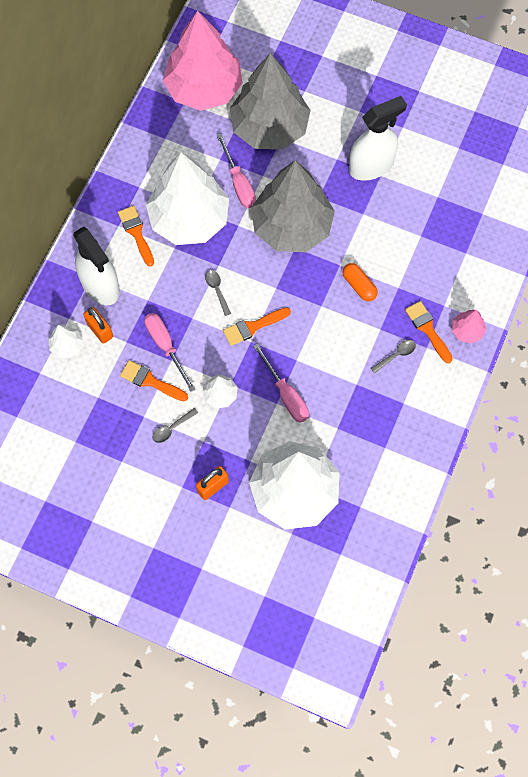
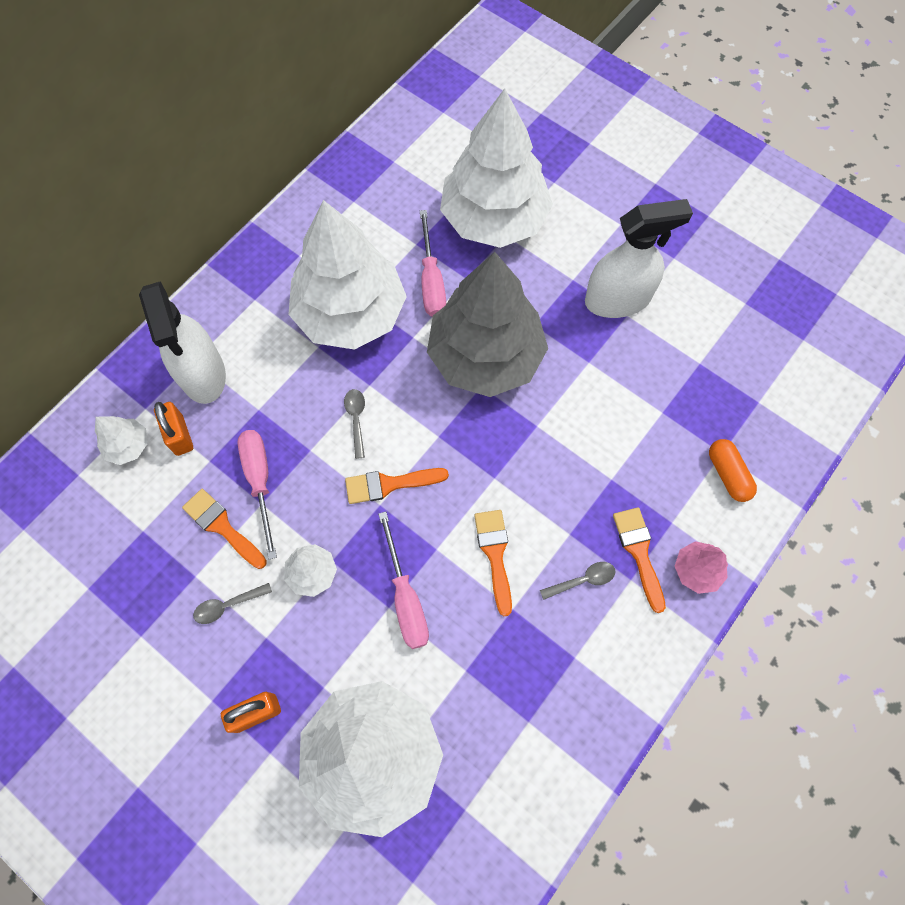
camera: 15 degrees right, 0 degrees up
orange brush [118,206,154,267] -> orange brush moved to [474,510,512,616]
pink tree [162,11,243,111] -> none
grey tree [230,53,311,150] -> white tree [440,88,553,248]
orange capsule [342,263,378,302] -> orange capsule moved to [709,439,757,502]

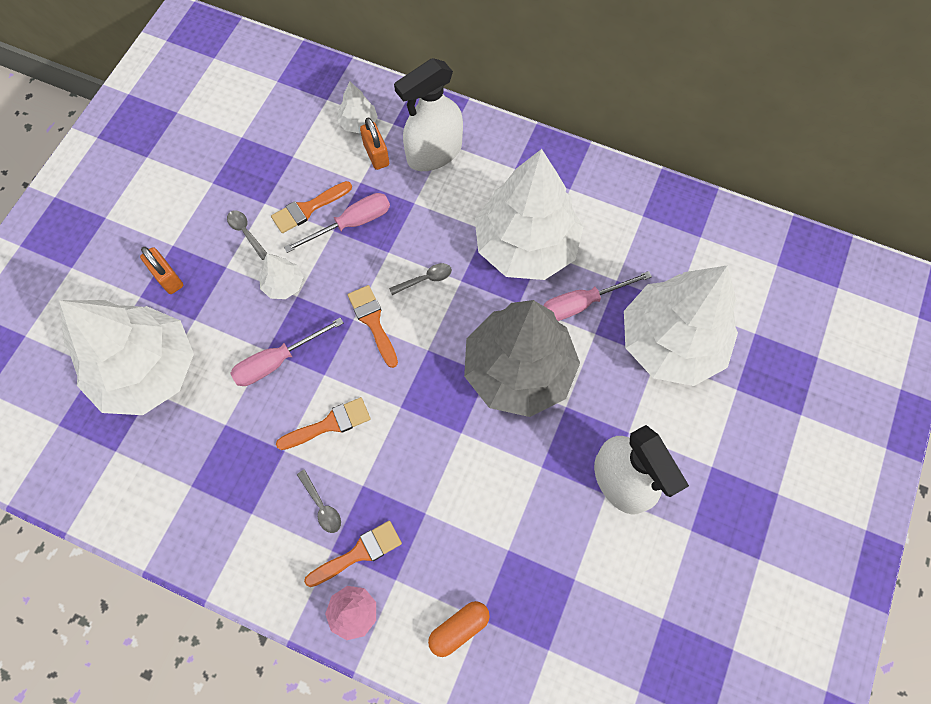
camera: 75 degrees right, 0 degrees up
orange padlock [154,402,193,456] -> orange padlock turned 75 degrees counterclockwise [360,117,389,170]
orange brush [182,489,267,569] -> orange brush turned 150 degrees counterclockwise [271,181,352,233]

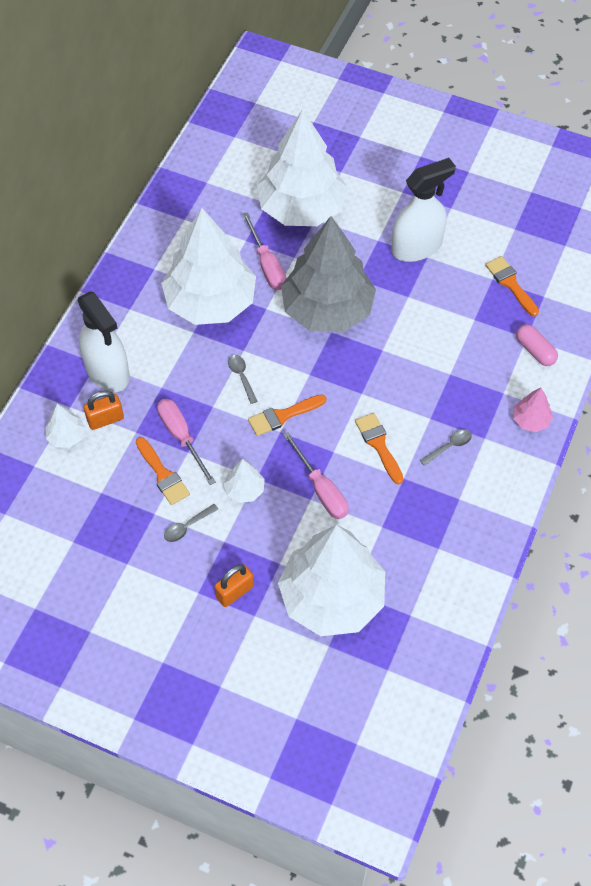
camera: 90 degrees left, 10 degrees down
orange brush [304,521,402,587] -> orange brush moved to [485,256,539,316]
orange capsule [428,601,490,657] -> pink capsule [516,324,558,366]

